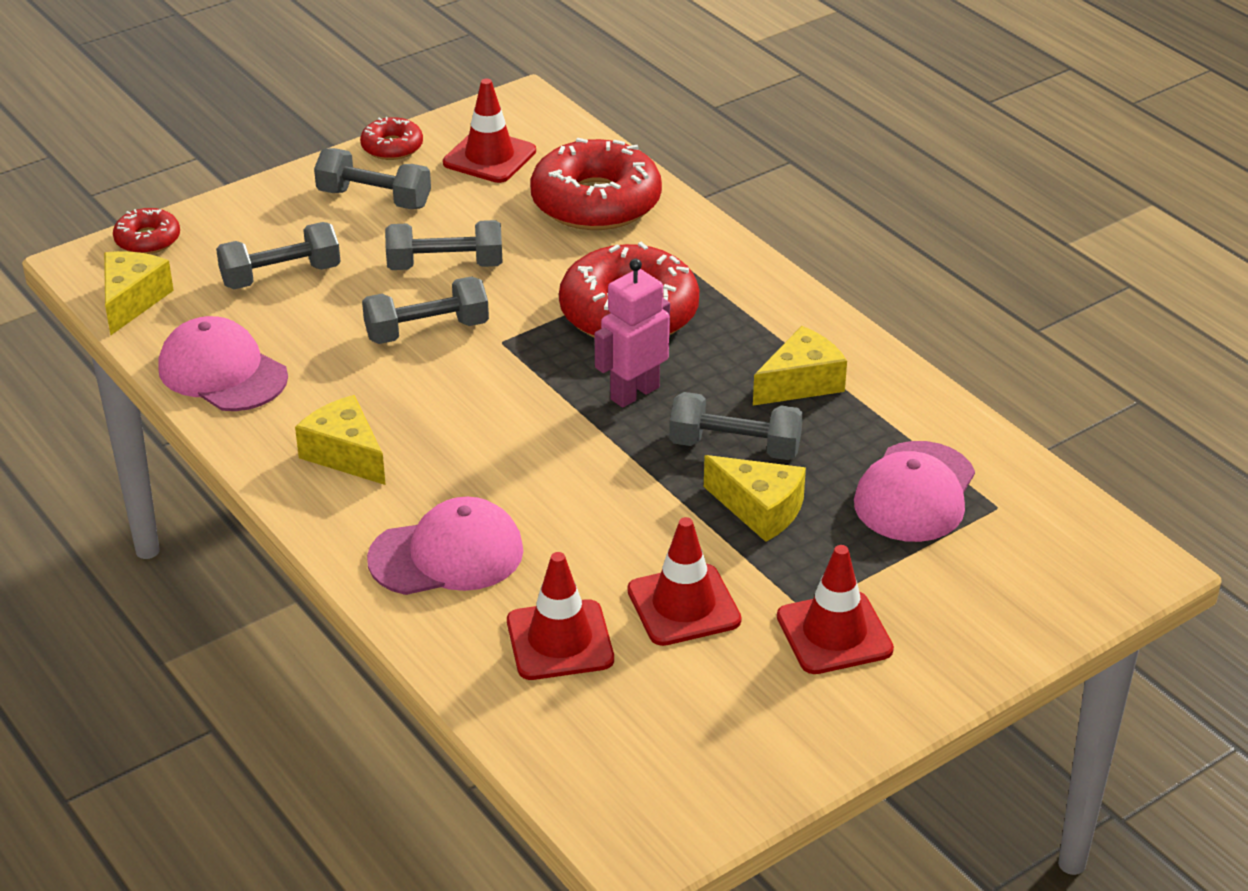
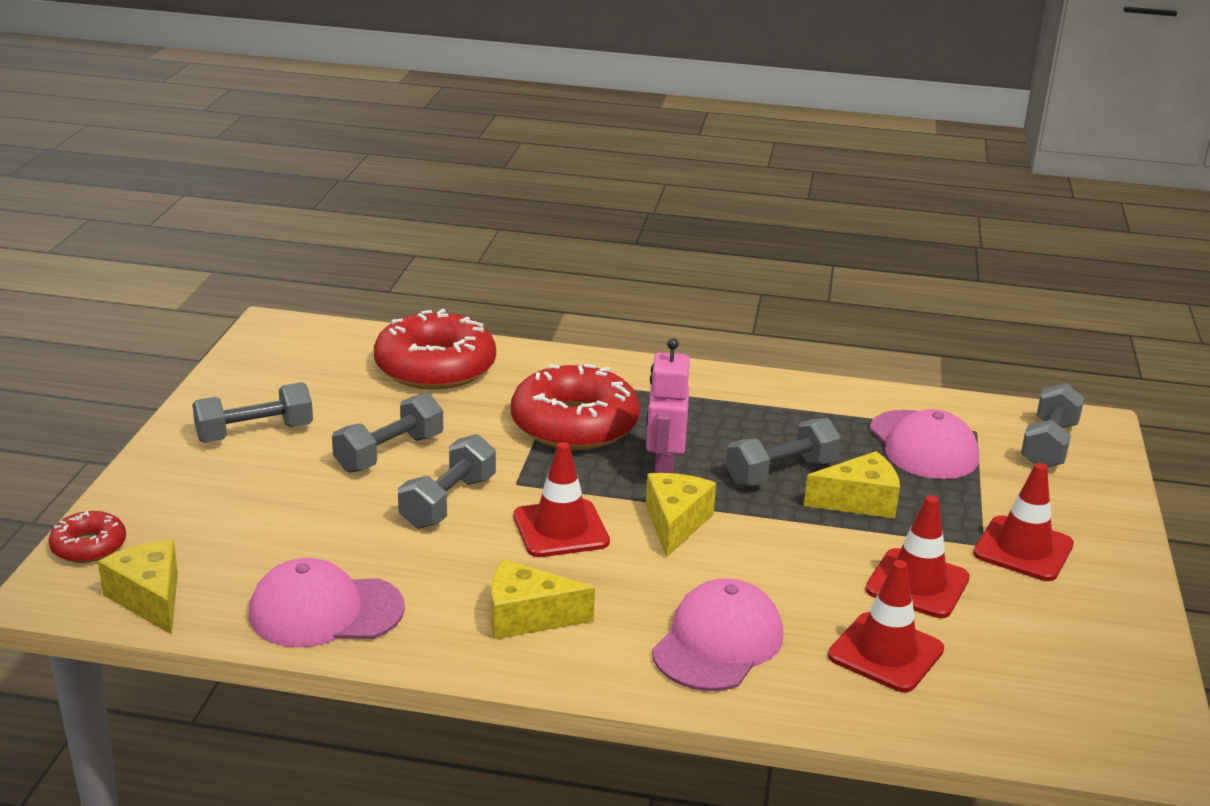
camera: 45 degrees left, 10 degrees down
grey dumbbell [216,222,341,289] -> grey dumbbell moved to [1021,383,1084,467]
red donut [360,117,423,160] -> none
red traffic cone [443,79,536,183] -> red traffic cone moved to [513,442,610,557]
yellow cheese [753,326,847,406] -> yellow cheese moved to [646,473,716,558]

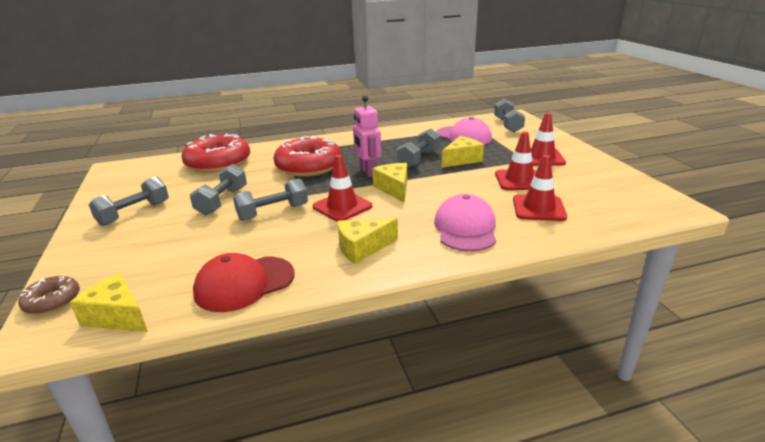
camera: 25 degrees left, 0 degrees up
red donut [49,511,126,563] -> brown donut [18,276,80,315]
pink cap [249,558,405,647] -> red cap [193,253,294,312]
grey dumbbell [398,434,496,529] -> grey dumbbell turned 60 degrees clockwise [233,178,308,221]

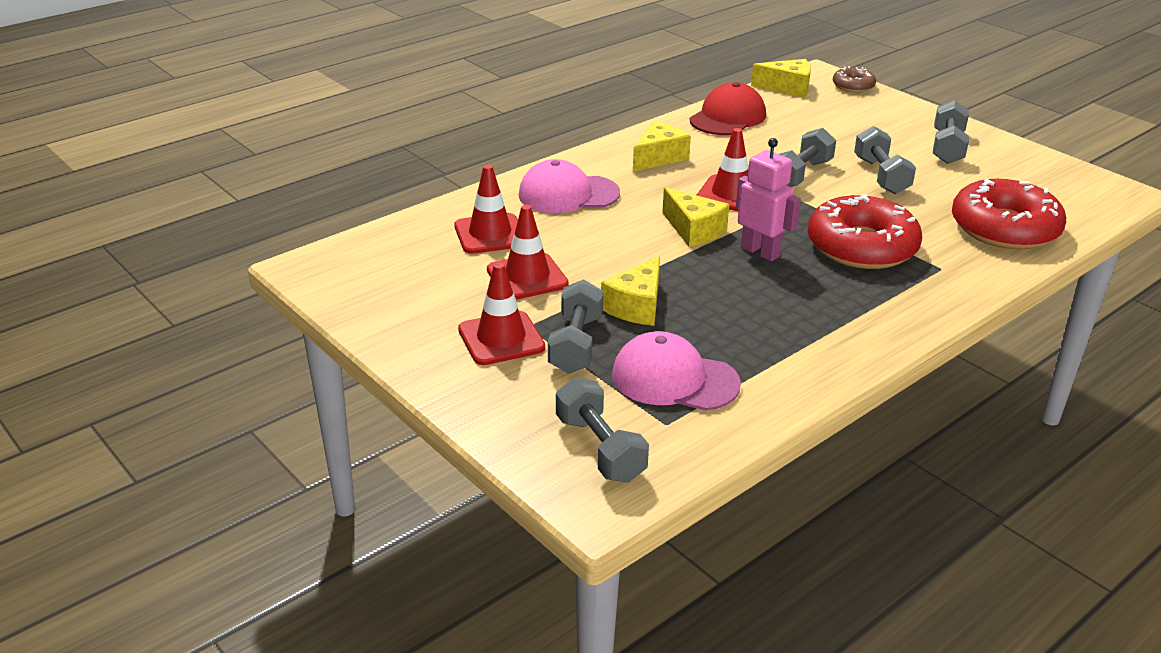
camera: 155 degrees right, 5 degrees up
grey dumbbell [397,129,440,168] -> grey dumbbell moved to [548,279,603,374]
pink cap [434,194,496,252] -> pink cap turned 105 degrees clockwise [519,159,620,213]

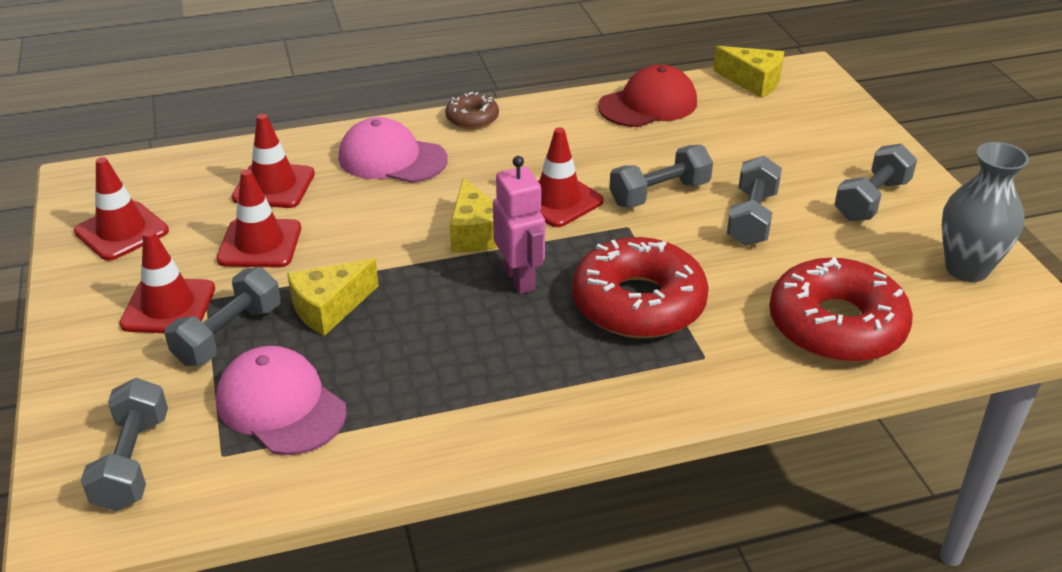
camera: 25 degrees right, 5 degrees up
yellow cheese [633,121,691,172] -> none
brown donut [833,66,876,93] -> brown donut moved to [445,92,499,129]
none -> red traffic cone [74,157,169,261]
none -> grey vase [942,142,1029,282]

